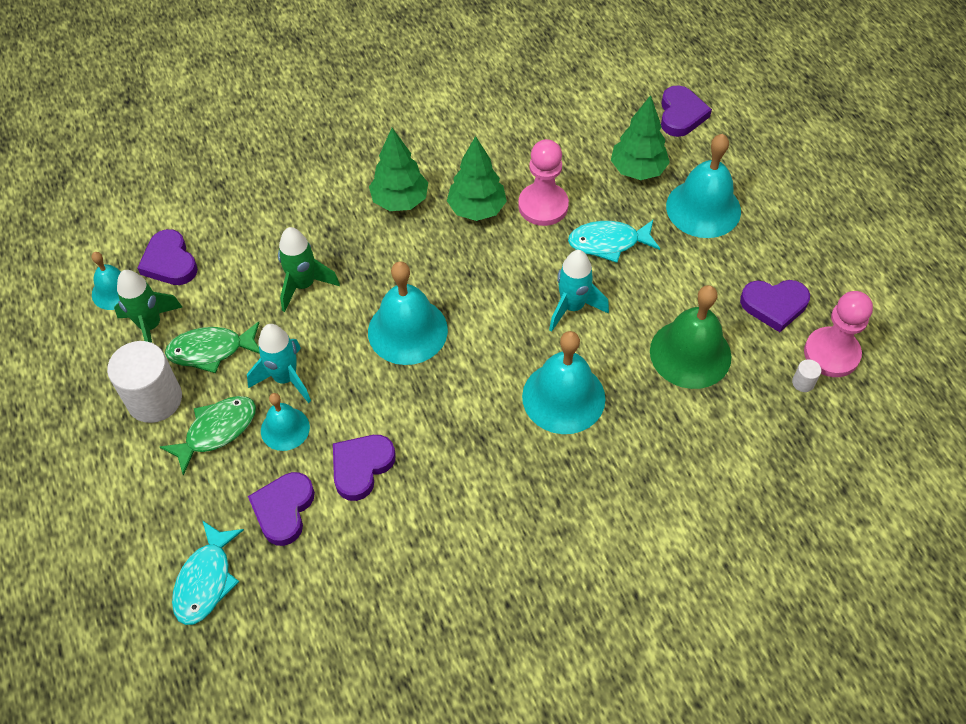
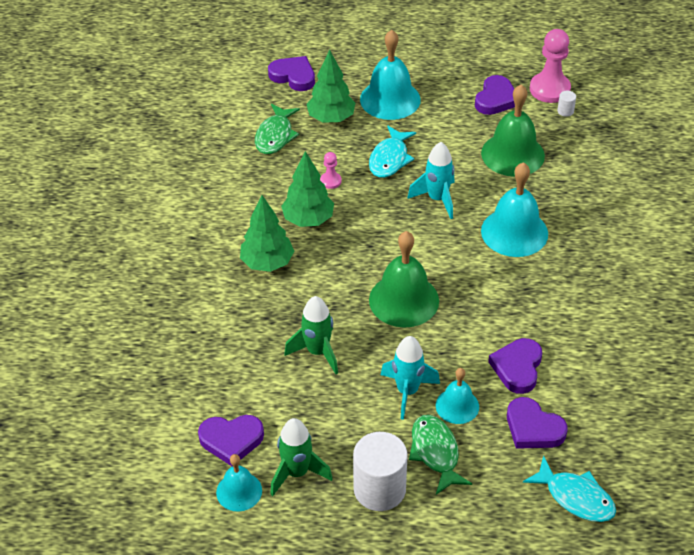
camera: 65 degrees left, 10 degrees down
green fish [165,322,260,373] -> green fish moved to [255,104,300,154]
purple heart [333,435,396,501] -> purple heart turned 45 degrees clockwise [488,338,542,394]
turquoise bell [368,262,448,365] -> green bell [369,231,439,327]
pink pawn [518,139,569,226] -> pink pawn [320,152,342,189], size x0.49

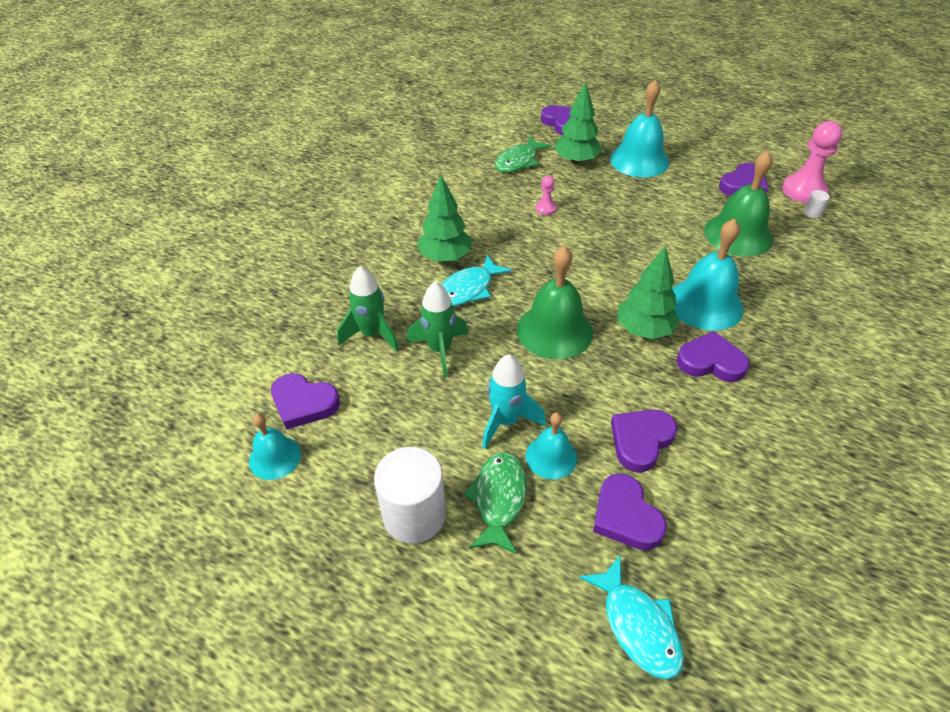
camera: 25 degrees right, 0 degrees up
green rocket [270,418,333,496] -> green rocket moved to [337,266,399,351]
green tree [281,151,334,227] -> green tree moved to [618,246,680,339]
turquoise fish [369,126,416,178] -> turquoise fish moved to [441,255,512,306]
turquoise rocket [407,142,454,219] -> none
none -> purple heart [677,331,750,382]

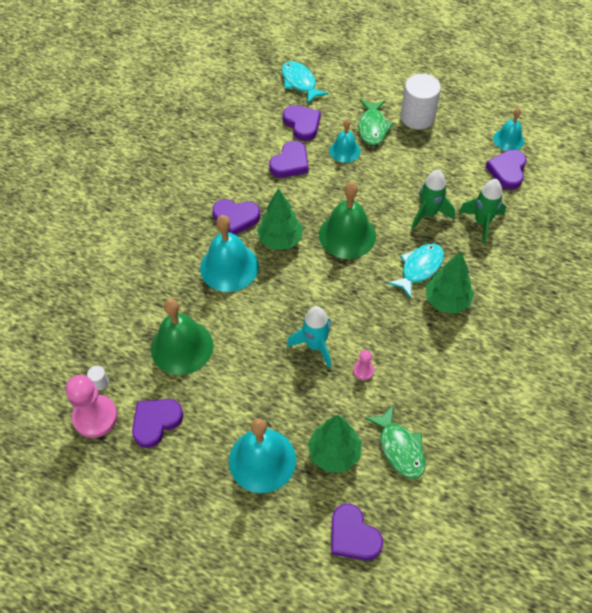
camera: 175 degrees right, 10 degrees up
purple heart [271,373,340,430] -> purple heart turned 90 degrees counterclockwise [486,150,526,190]
turquoise rocket [482,354,546,449] -> turquoise rocket moved to [287,306,331,368]
green fish [494,136,552,173] -> green fish turned 120 degrees clockwise [365,405,425,479]

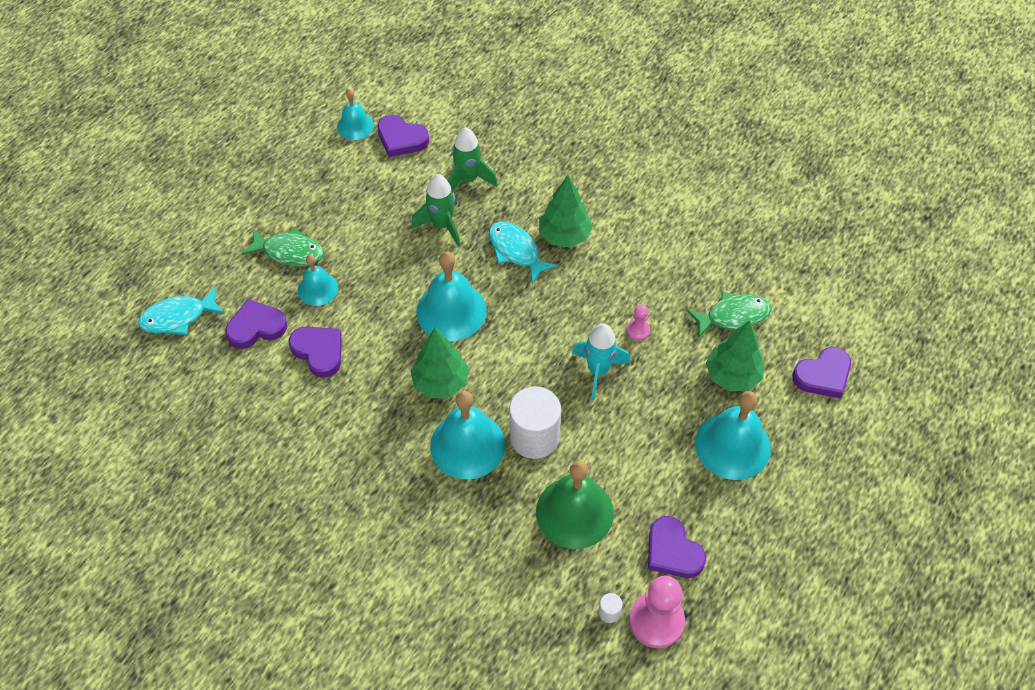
camera: 80 degrees left, 0 degrees up
purple heart [212,199,260,235] -> none
green bell [319,182,376,259] -> turquoise bell [416,251,487,341]
white cylinder [401,74,441,130] -> white cylinder moved to [509,386,561,459]

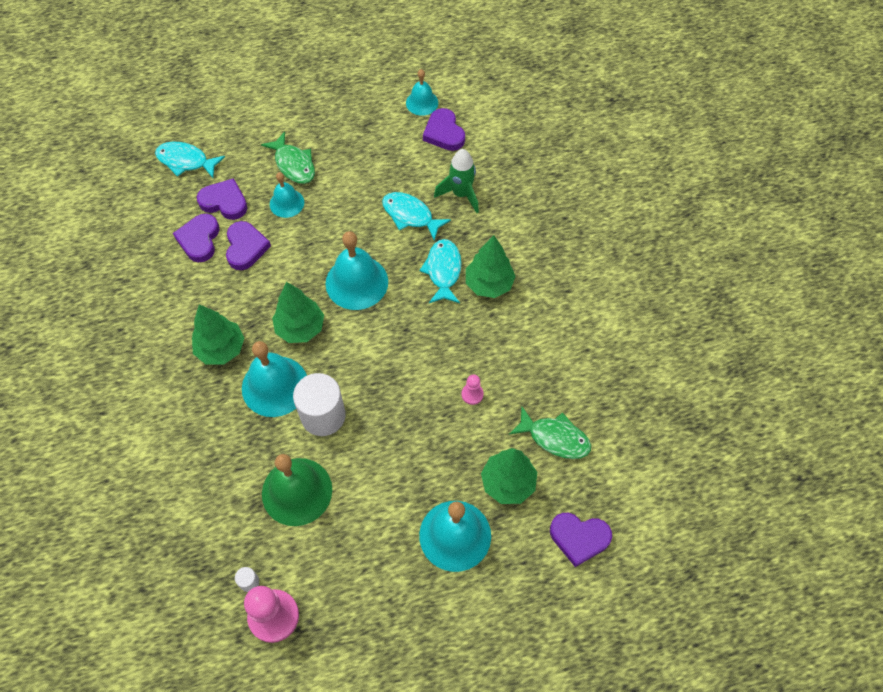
camera: 40 degrees right, 5 degrees up
green rocket [411,174,460,247] -> turquoise fish [382,192,451,241]
turquoise rocket [572,323,630,400] -> none
purple heart [648,516,706,578] -> purple heart moved to [173,214,219,262]
none -> green tree [192,304,244,365]

